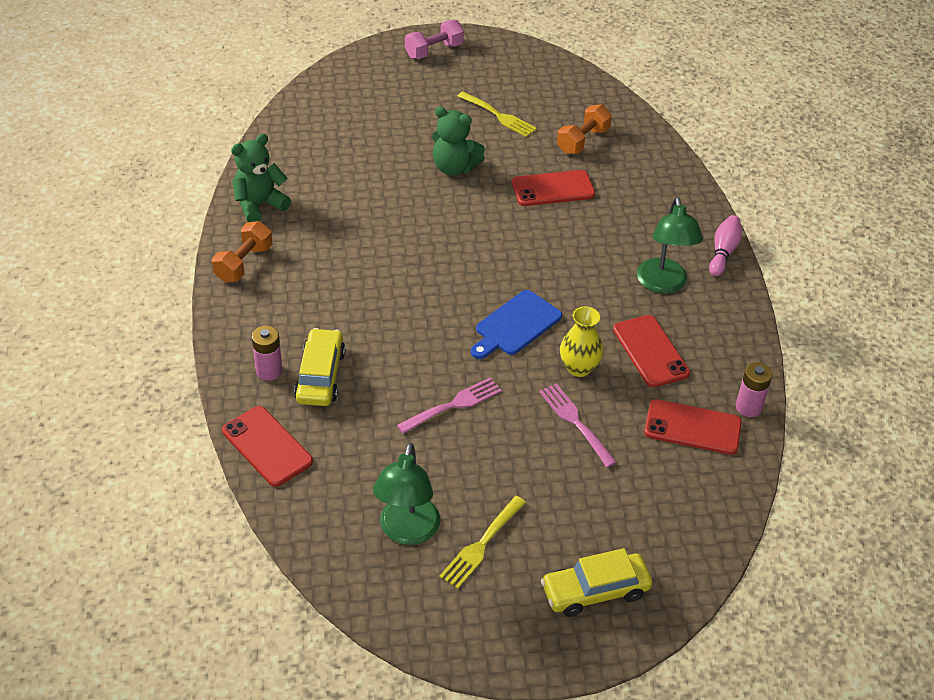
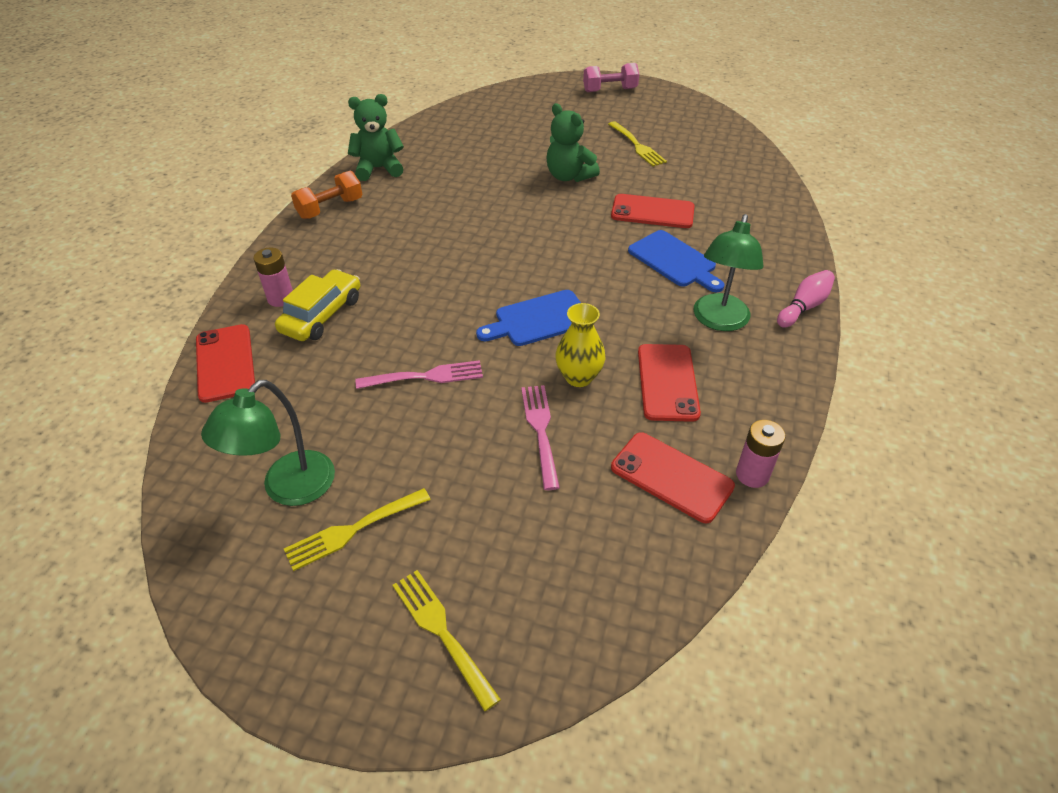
camera: 25 degrees right, 0 degrees up
yellow car [541,548,653,617] -> yellow fork [393,570,501,711]
orange dumbbell [557,105,612,154] -> none
none -> blue cutting board [628,230,725,292]

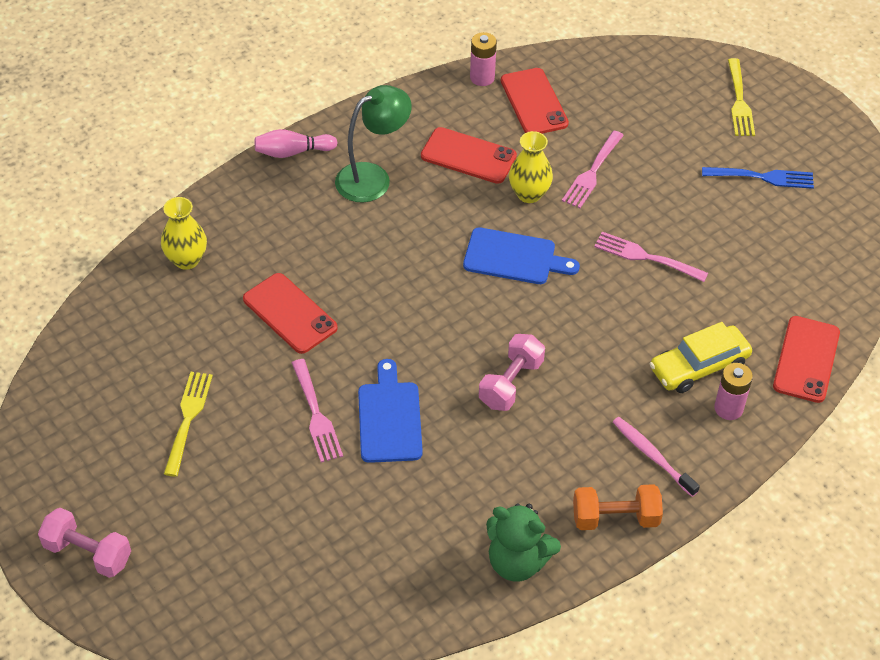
camera: 145 degrees left, 5 degrees up
green lamp [201,380,335,506] -> none
yellow fork [284,488,431,571] -> blue fork [702,167,814,189]
green teddy bear [547,103,600,182] -> pink fork [292,359,343,463]
blue cutting board [628,230,725,292] -> blue cutting board moved to [358,359,423,463]
red phone [638,344,701,422] -> red phone turned 75 degrees clockwise [421,127,517,184]
none -> yellow vase [161,197,207,270]
none -> pink dumbbell [479,334,545,411]
none -> pink toothbrush [613,417,700,497]

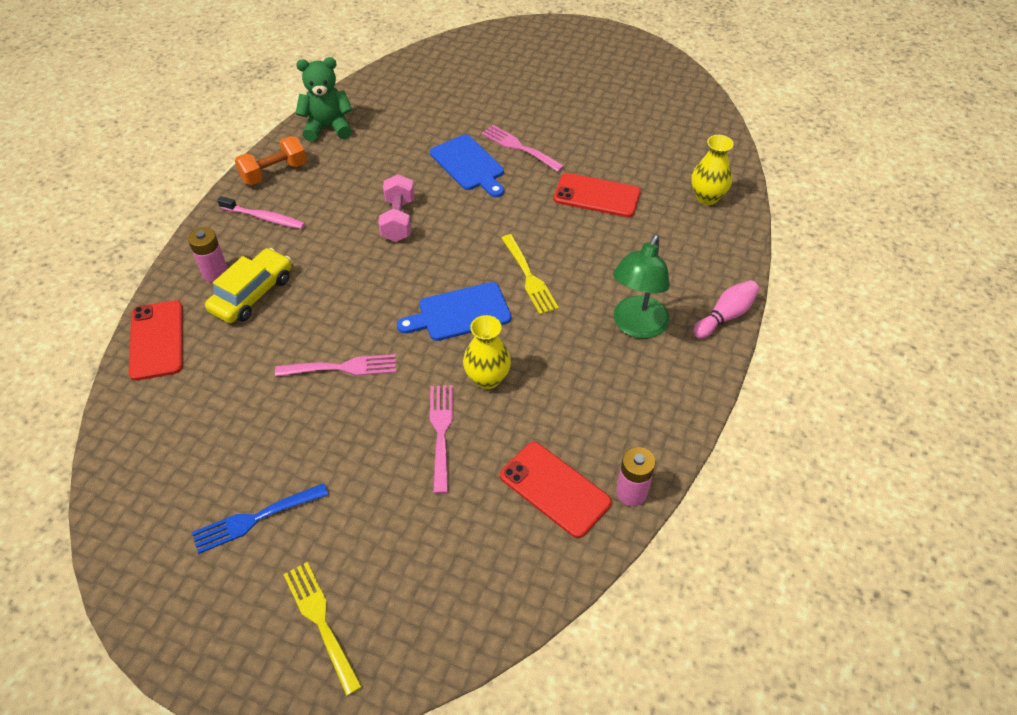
camera: 150 degrees right, 0 degrees up
pink dumbbell [38,508,131,578] -> none
yellow fork [164,372,213,477] -> yellow fork moved to [501,234,559,315]
red phone [421,127,517,184] -> none

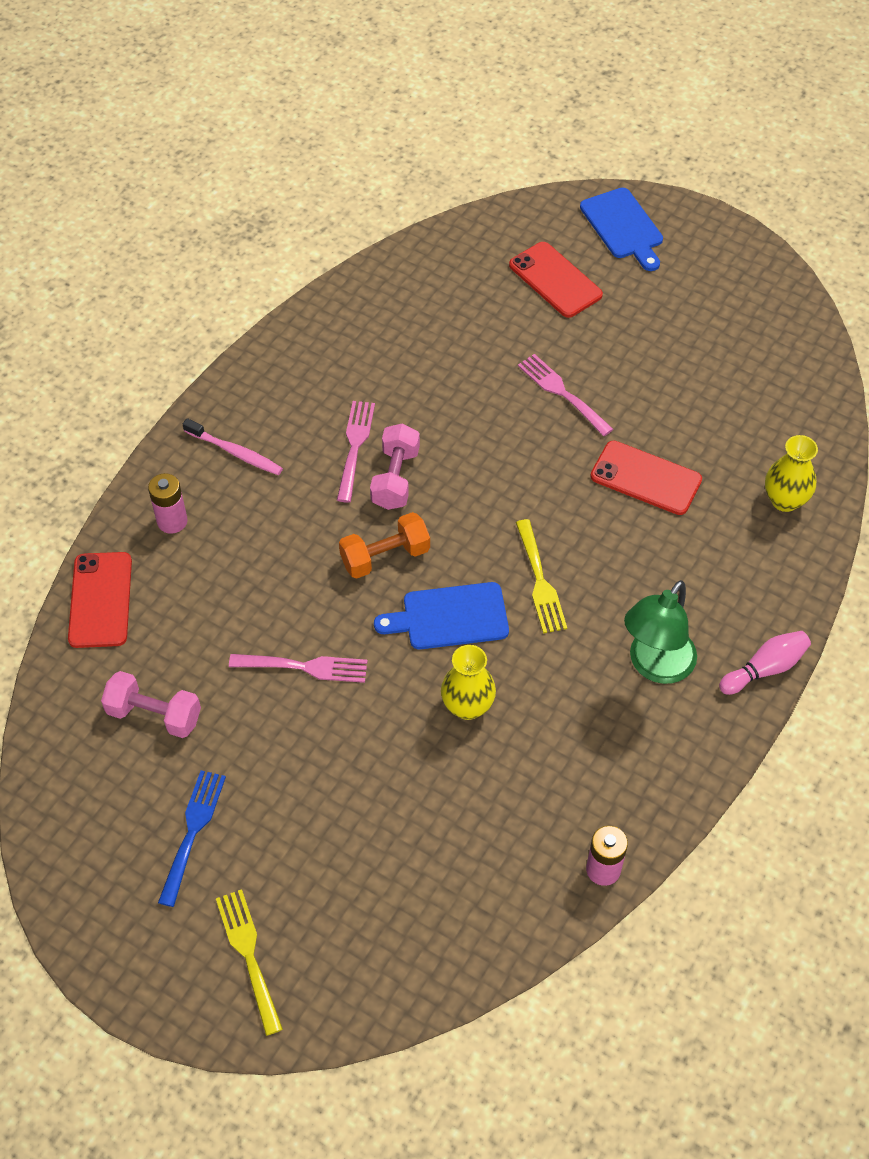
camera: 10 degrees right, 5 degrees up
blue fork [192,483,328,554] -> blue fork turned 120 degrees clockwise [158,770,226,907]
yellow car [205,248,292,323] -> none
orange dumbbell [235,136,307,185] -> orange dumbbell moved to [339,512,430,579]
green teddy bear [295,57,353,142] -> none
blue cutting board [430,135,504,197] -> blue cutting board moved to [580,188,663,271]
pink fork [430,385,453,494] -> pink fork moved to [337,401,375,503]
red phone [500,442,612,538] -> red phone moved to [509,242,603,318]
none -> pink dumbbell [101,671,201,738]

